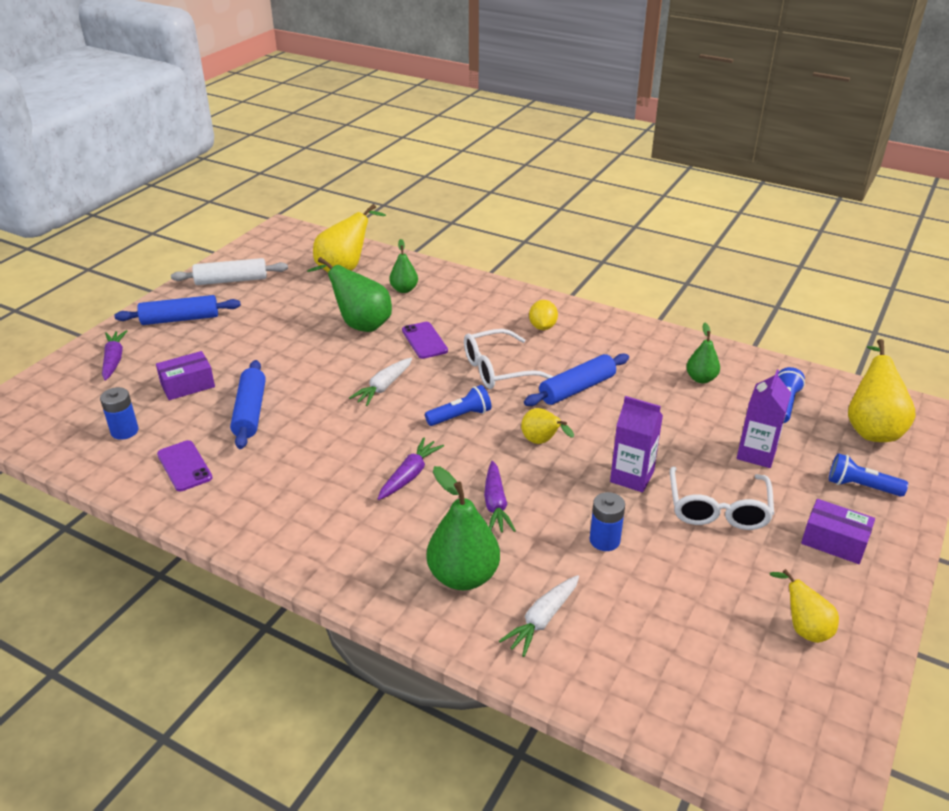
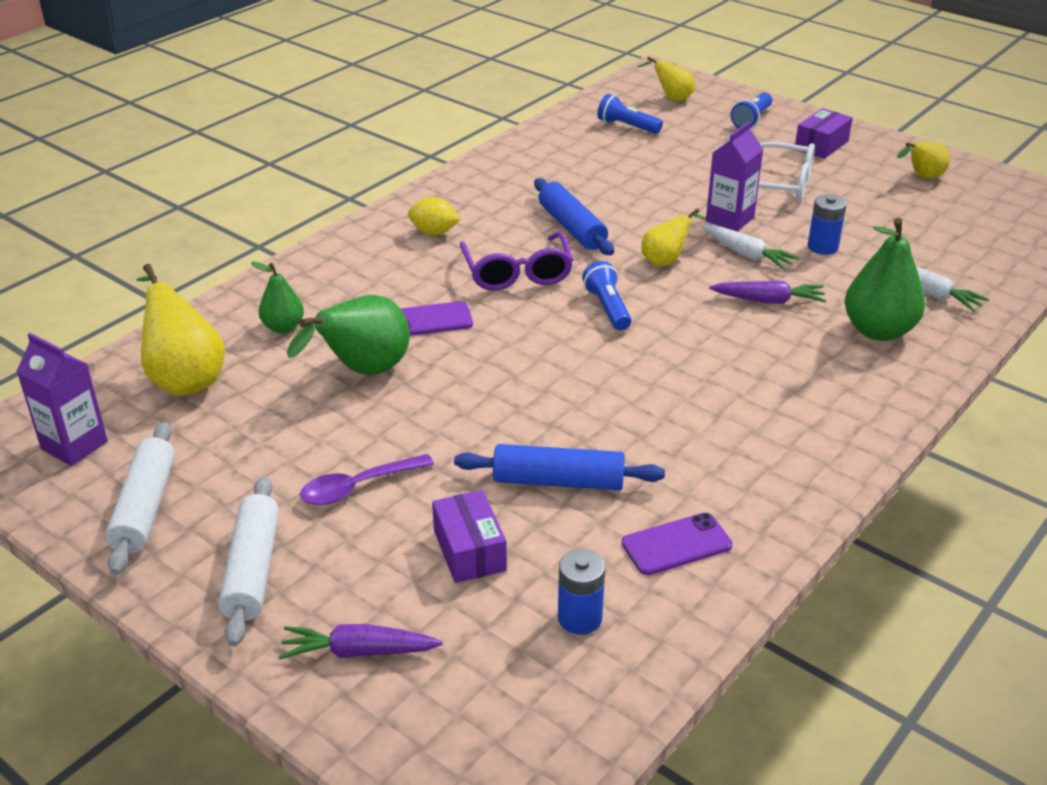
camera: 80 degrees left, 0 degrees up
blue rolling pin [114,295,241,325] -> white rolling pin [218,476,279,647]
white carrot [349,358,412,406] -> white carrot moved to [702,225,799,270]
purple carrot [378,437,444,500] -> none
white glasses [464,329,553,389] -> purple glasses [460,232,573,290]
green pear [686,323,720,383] -> none
purple carton [737,370,791,468] -> purple carton moved to [16,333,108,466]
yellow pear [848,339,915,442] -> yellow pear [638,57,695,101], size x0.58
none -> purple spoon [300,454,434,505]

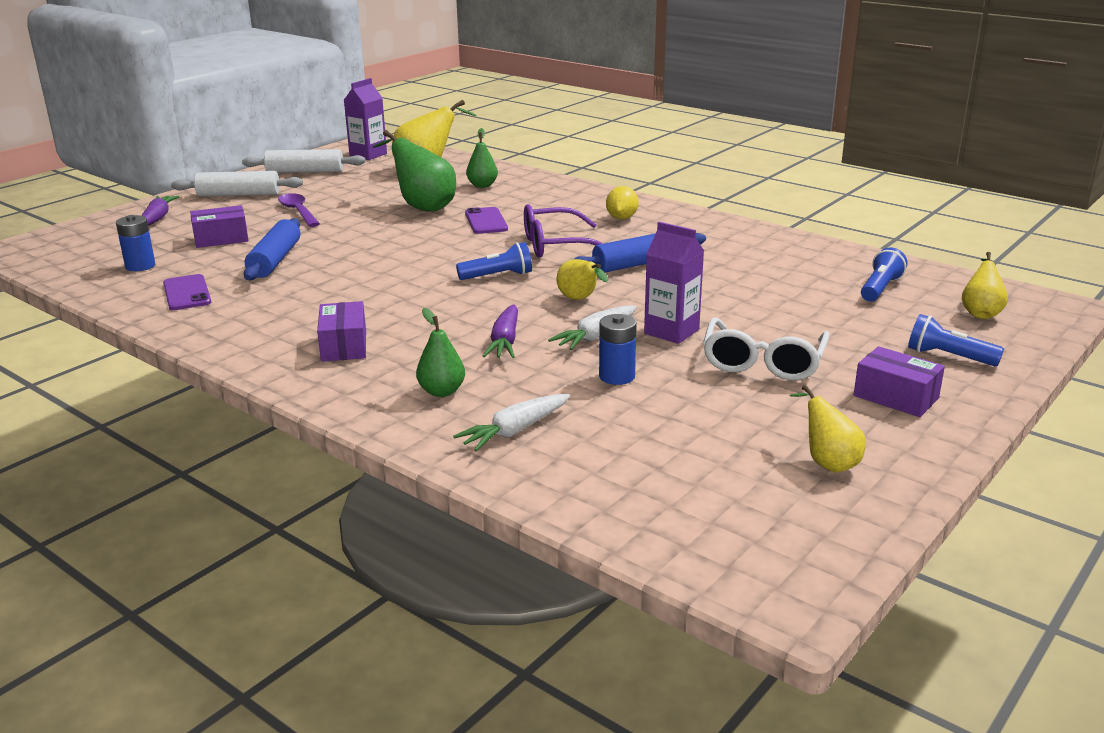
camera: 90 degrees right, 10 degrees down
green pear [844,218,925,341] -> green pear [416,308,465,397], size x0.58
none -> purple box [317,301,366,362]

